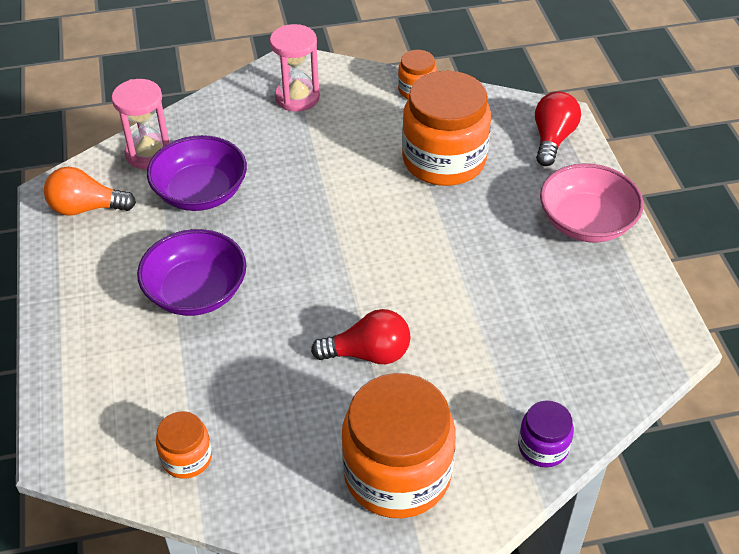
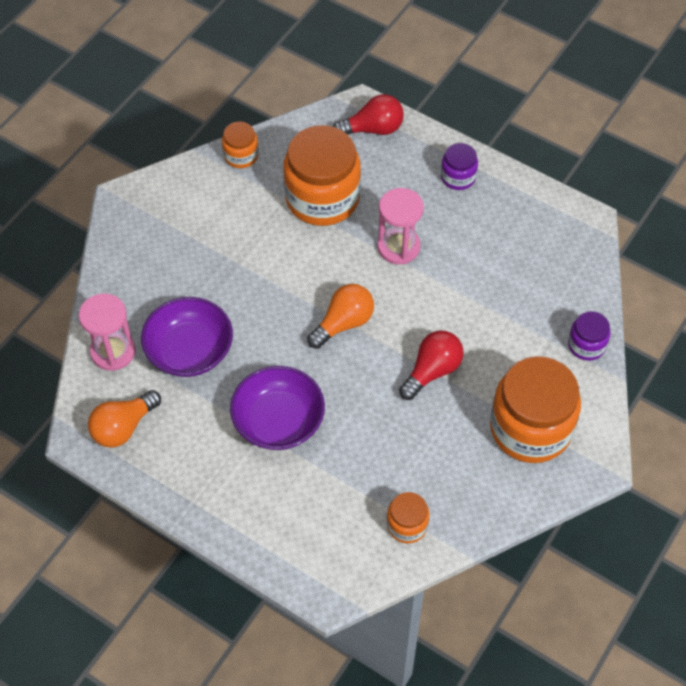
camera: 45 degrees left, 10 degrees up
pink hourglass [270,24,320,112] -> pink hourglass moved to [377,188,424,264]
red light bulb [535,92,581,166] -> red light bulb turned 105 degrees clockwise [333,94,404,135]
pink bowl [540,164,644,242] -> purple jar [441,143,478,190]
none -> orange light bulb [307,284,374,349]

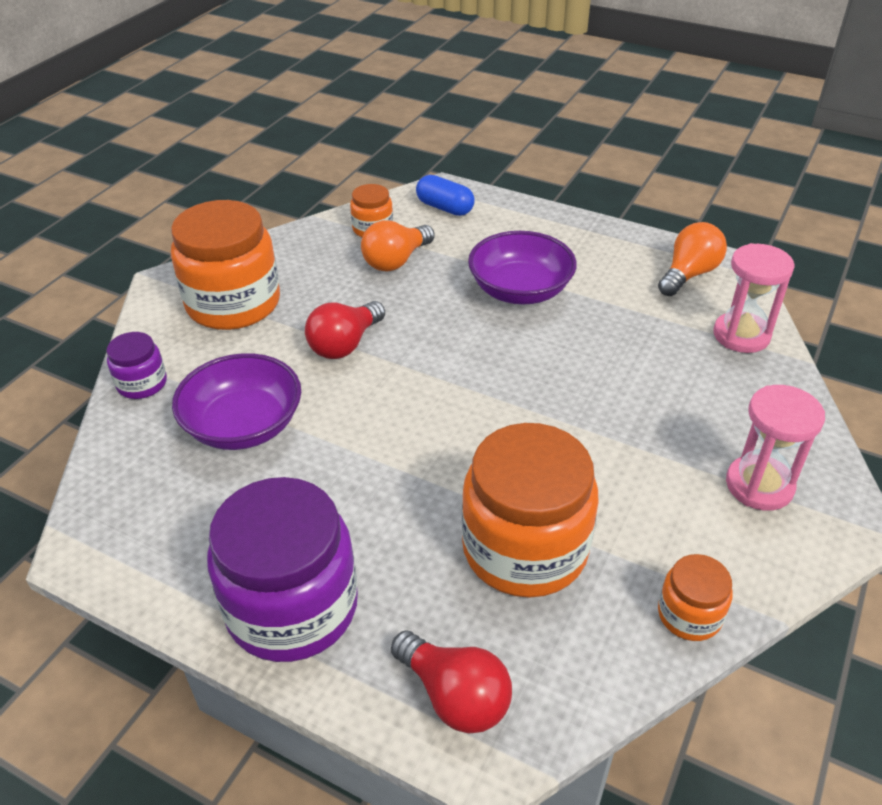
camera: 175 degrees right, 15 degrees down
purple bowl [141,297,233,377] -> purple bowl moved to [172,353,301,450]
orange light bulb [307,284,374,349] -> orange light bulb moved to [361,220,435,272]
red light bulb [333,94,404,135] -> red light bulb turned 120 degrees counterclockwise [391,630,512,734]
pink hourglass [377,188,424,264] -> pink hourglass moved to [726,385,825,511]
purple jar [441,143,478,190] -> purple jar [207,477,358,662], size x2.09
none -> blue capsule [416,175,475,216]

